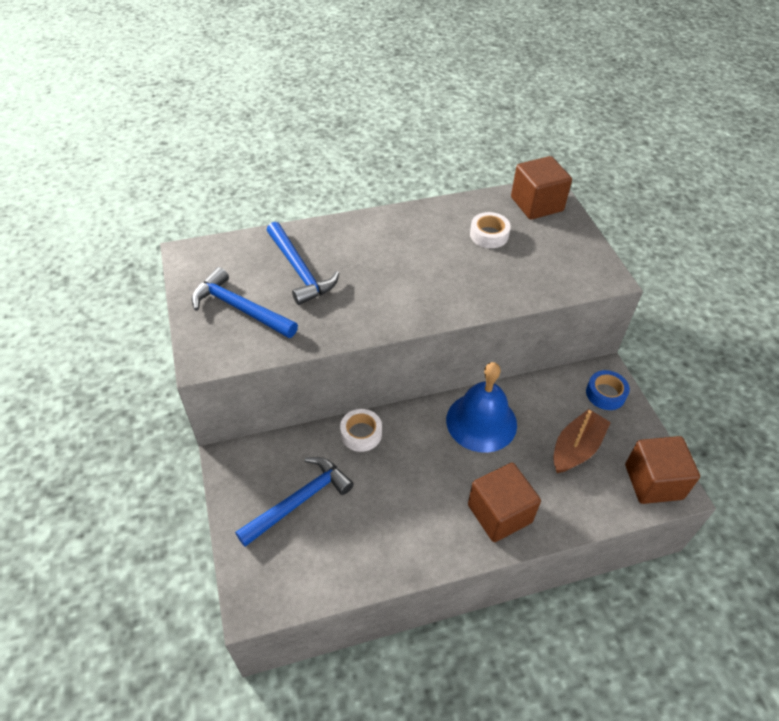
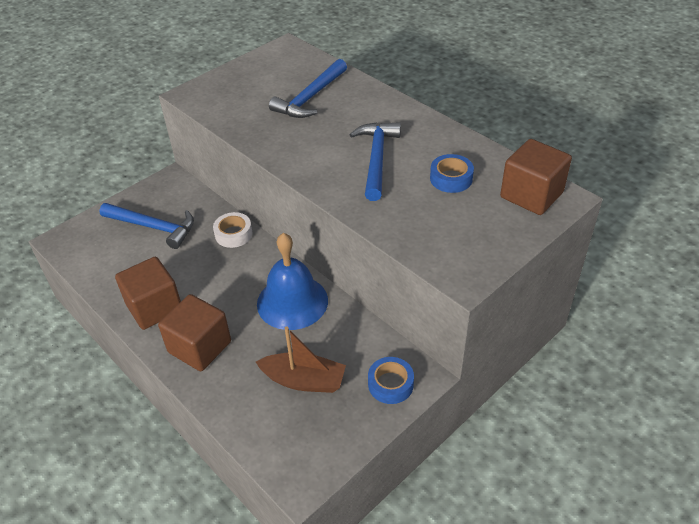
camera: 65 degrees right, 5 degrees down
blue hammer [192,267,298,338] -> blue hammer moved to [350,122,401,201]
white tape [470,212,511,248] -> blue tape [430,154,474,193]
brown cube [625,436,700,504] -> brown cube moved to [115,257,181,330]

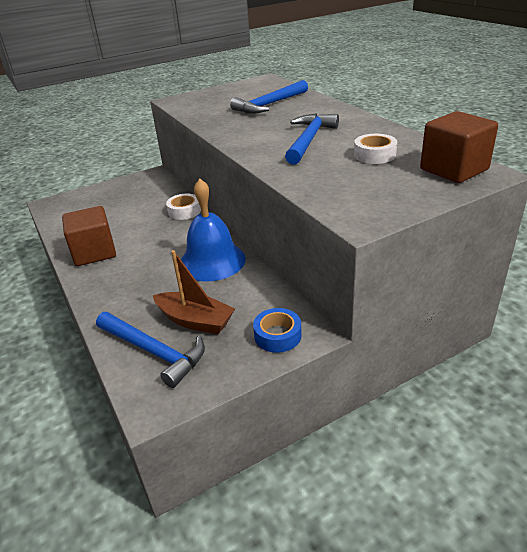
camera: 15 degrees right, 10 degrees down
blue hammer [99,203,194,249] -> blue hammer moved to [96,312,205,388]
brown cube [158,294,231,371] -> none
blue tape [430,154,474,193] -> white tape [354,134,397,164]

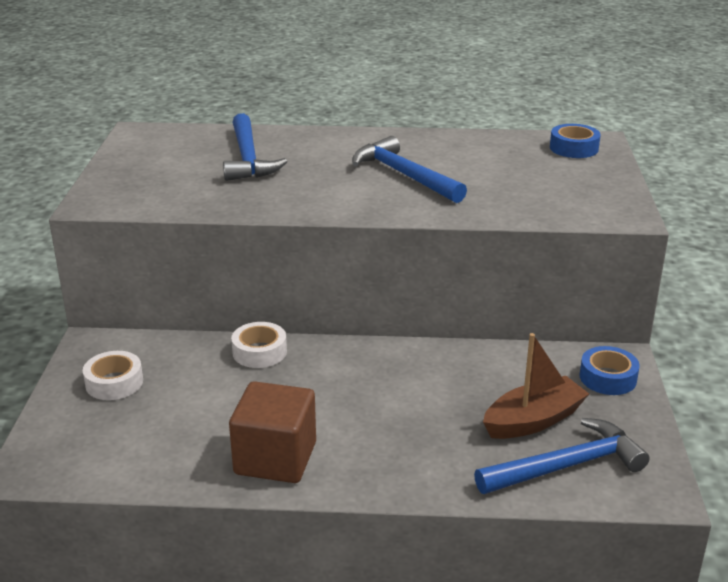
camera: 60 degrees left, 5 degrees down
blue bell [181,179,246,282] -> none
white tape [354,134,397,164] -> white tape moved to [83,351,143,400]
brown cube [420,111,498,183] -> blue tape [550,124,601,158]

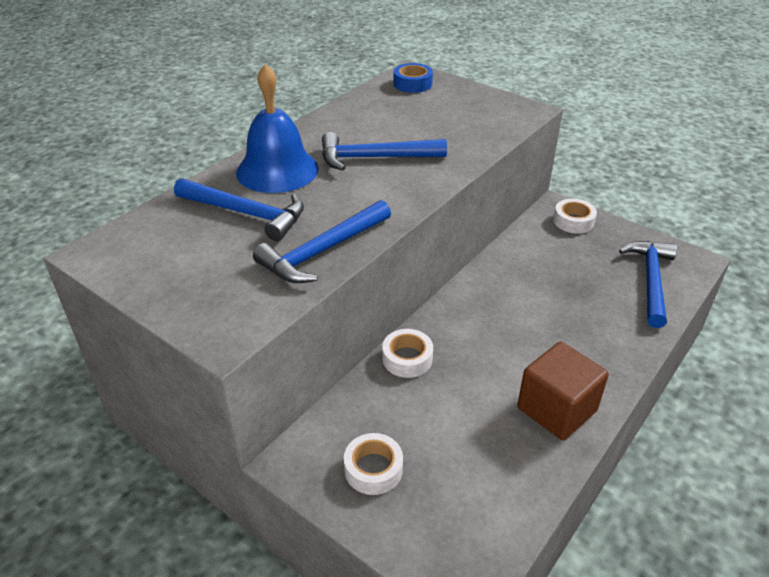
camera: 55 degrees left, 10 degrees up
brown boat [483,333,589,439] -> none
blue tape [580,346,640,395] -> white tape [553,199,597,234]
none -> blue bell [236,64,319,193]
none -> blue hammer [253,200,391,283]

